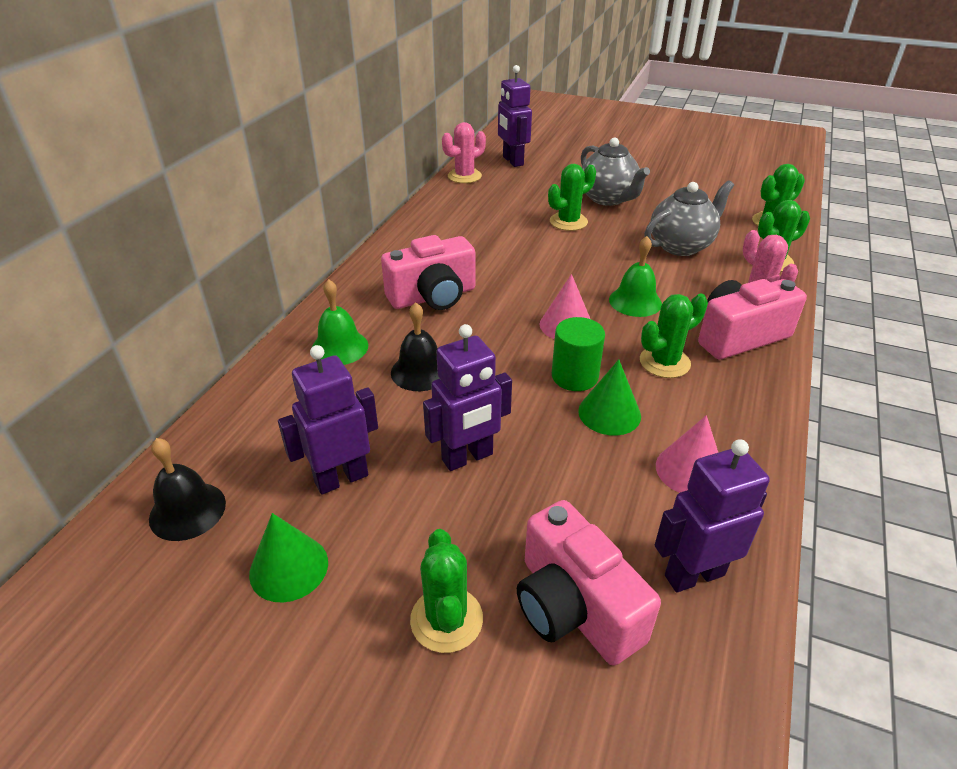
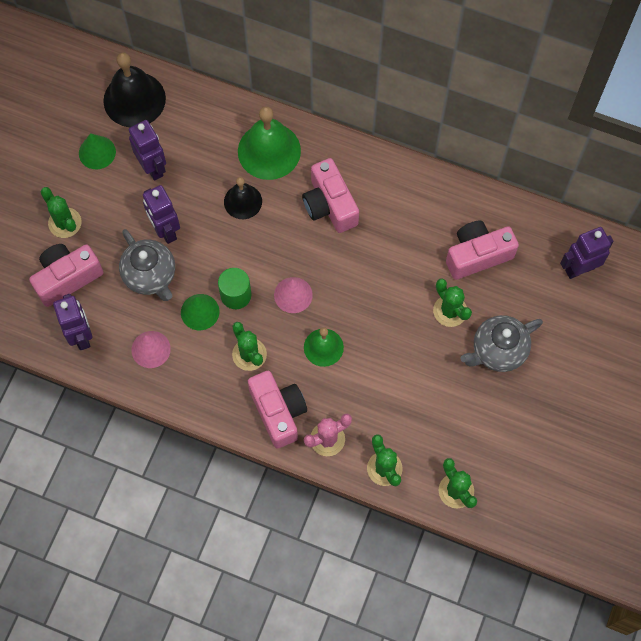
camera: 90 degrees right, 30 degrees up
black bell [149,438,226,541] -> black bell [103,53,166,127], size x1.67
green bell [312,279,368,365] -> green bell [238,106,301,180], size x1.67
green cactus [410,529,483,653] -> green cactus turned 60 degrees clockwise [41,187,82,238]
pink cactus [442,122,486,183] -> none
grey teapot [644,180,734,256] -> grey teapot moved to [119,229,175,301]
none -> pink camera [446,221,519,280]

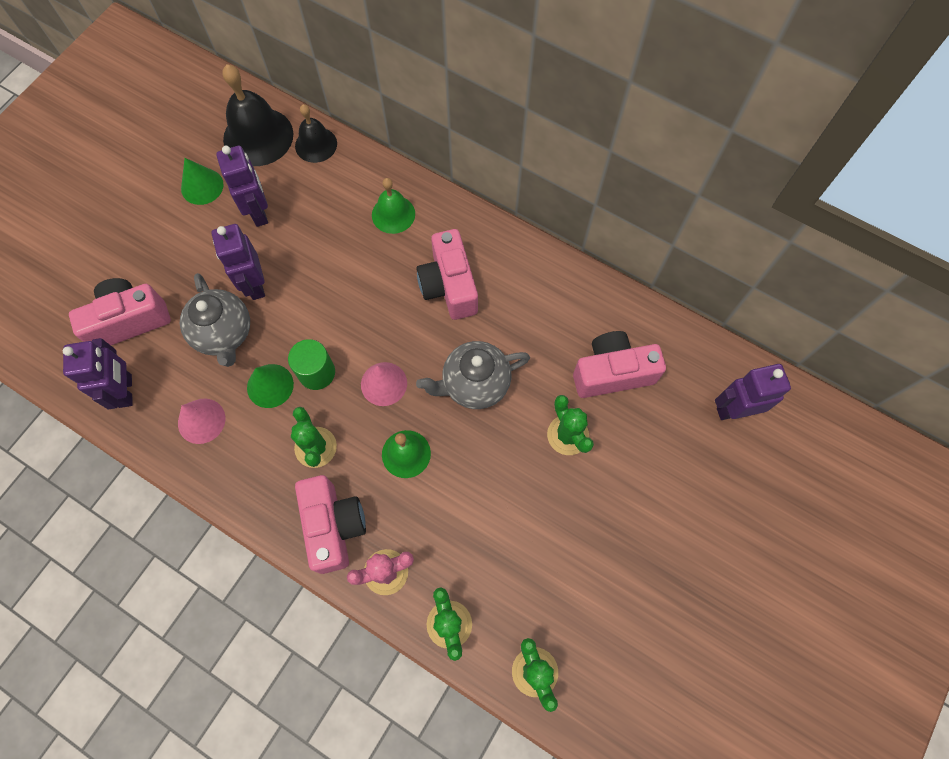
camera: 10 degrees right, 0 degrees up
green cactus [41,187,82,238] -> none
black bell [224,177,262,219] -> black bell moved to [295,104,337,163]
green bell [238,106,301,180] -> green bell [372,178,415,234], size x0.60
grey teapot [460,315,543,372] -> grey teapot moved to [416,341,530,409]

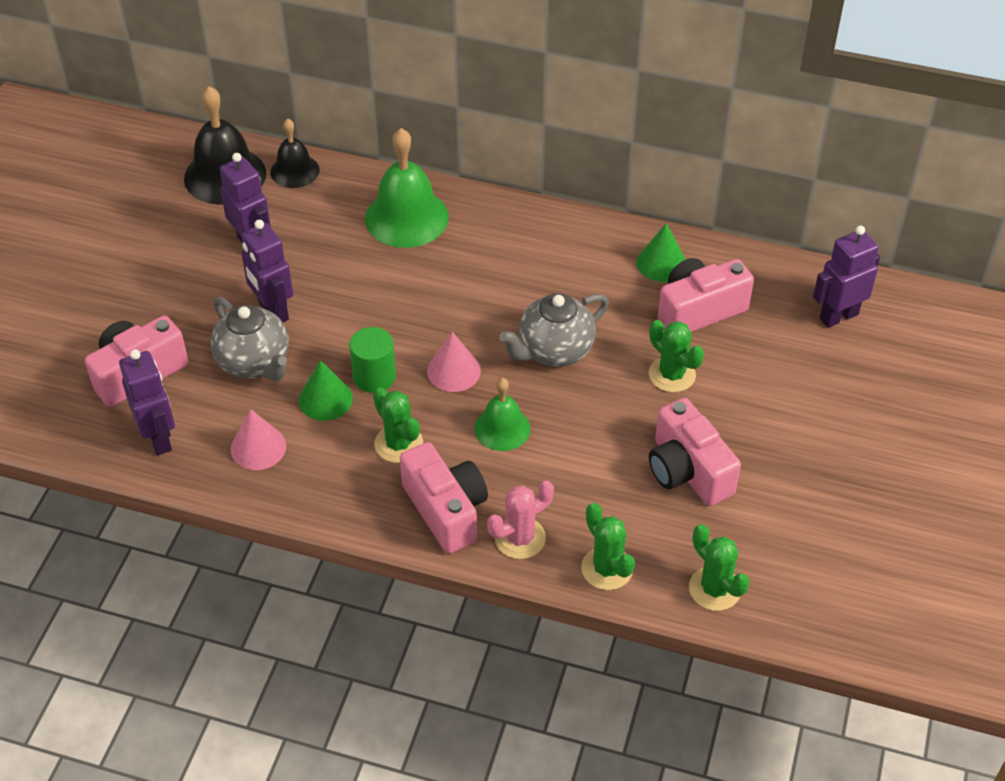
camera: 15 degrees left, 20 degrees down
green cone [181,158,224,205] -> green cone moved to [637,223,686,282]
green bell [372,178,415,234] -> green bell [365,128,449,248], size x1.67
pink camera [416,229,478,320] -> pink camera moved to [649,398,741,506]

